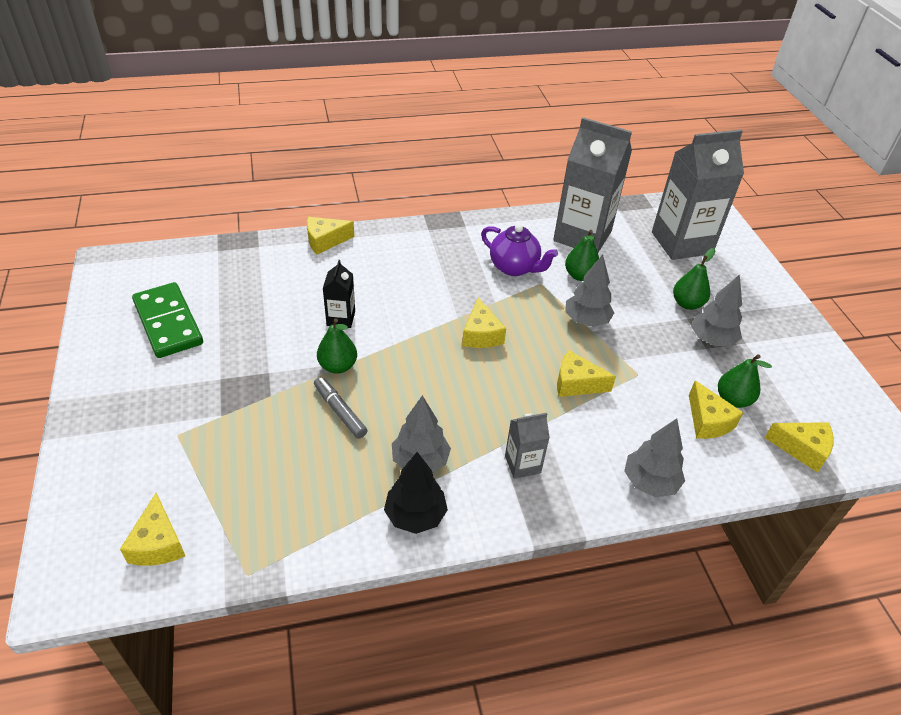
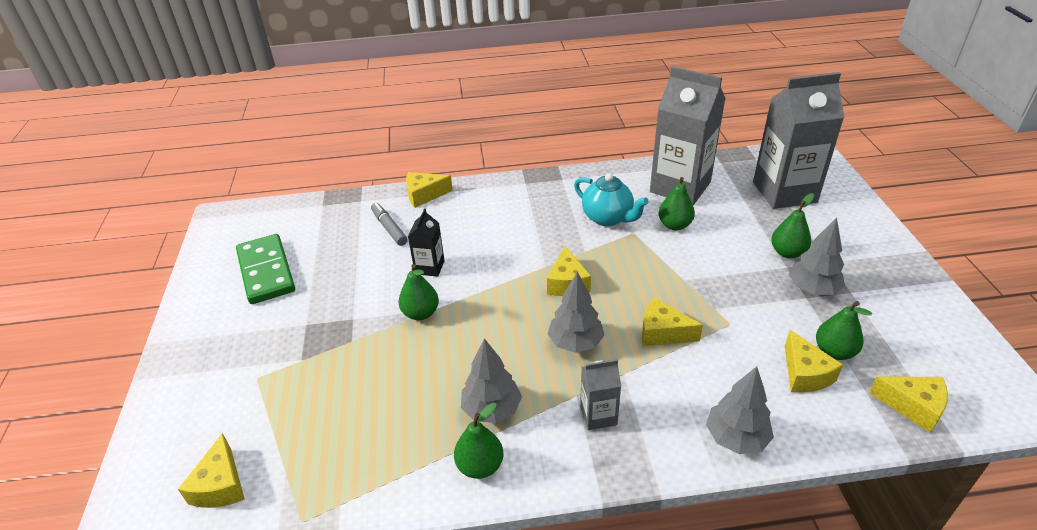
camera: 10 degrees right, 5 degrees down
grey marker [314,377,367,439] -> grey marker moved to [371,202,408,246]
black tree [384,452,448,534] -> green pear [454,403,503,479]
purple teapot [481,224,558,276] -> turquoise teapot [574,173,649,226]
grey tree [565,255,614,327] -> grey tree moved to [548,272,605,353]

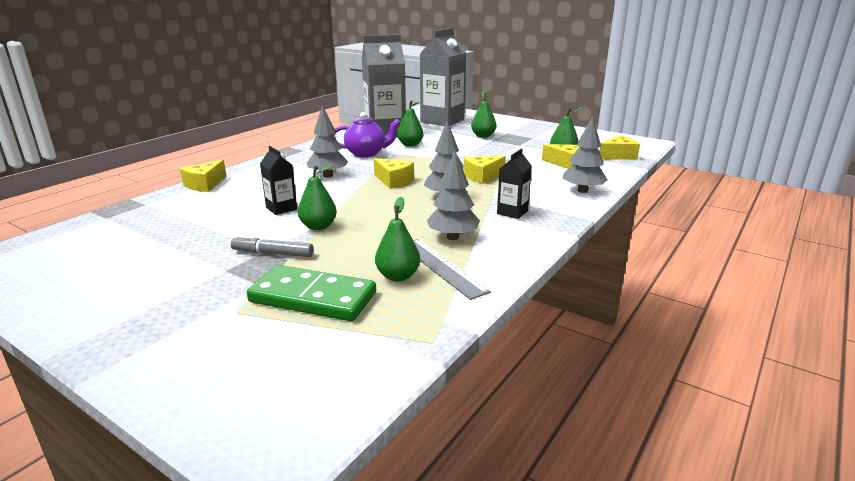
camera: 50 degrees left, 15 degrees down
yellow cheese [178,433,245,508] -> none
green domino [236,234,295,304] -> green domino moved to [247,265,376,321]
grey marker [371,202,408,246] -> grey marker moved to [231,235,313,257]
green pear [454,403,503,479] -> green pear moved to [375,197,420,281]
turquoise teapot [574,173,649,226] -> purple teapot [333,112,401,158]
grey carton [580,359,621,430] -> black carton [497,149,532,219]
grey tree [789,218,845,295] -> grey tree moved to [307,105,348,177]
none -> grey ruler [413,239,491,300]

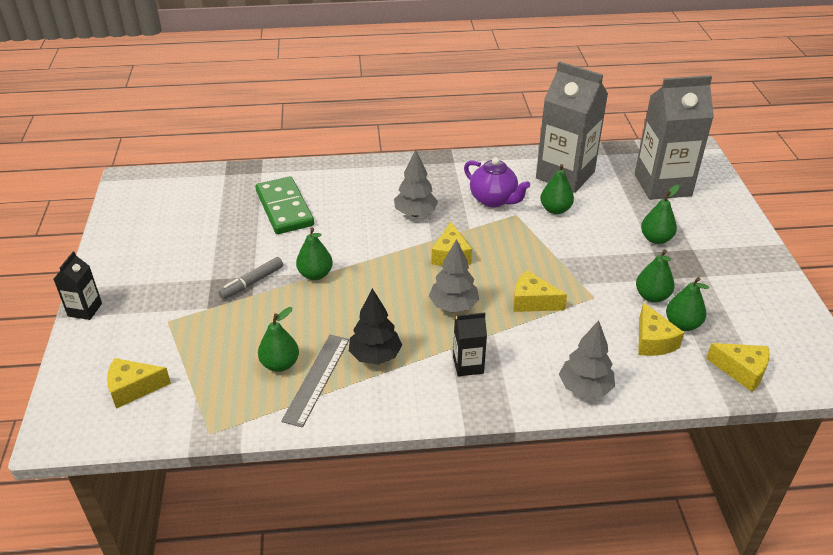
camera: 50 degrees right, 15 degrees up
yellow cheese [180,160,227,192] -> yellow cheese moved to [107,358,171,409]
grey marker [231,235,313,257] -> grey marker turned 105 degrees counterclockwise [218,257,283,300]
green domino [247,265,376,321] -> green domino moved to [255,176,314,234]
black carton [260,146,297,215] -> black carton moved to [54,251,102,320]
grey tree [427,150,480,240] -> black tree [349,288,402,365]
none -> green pear [636,249,675,303]

